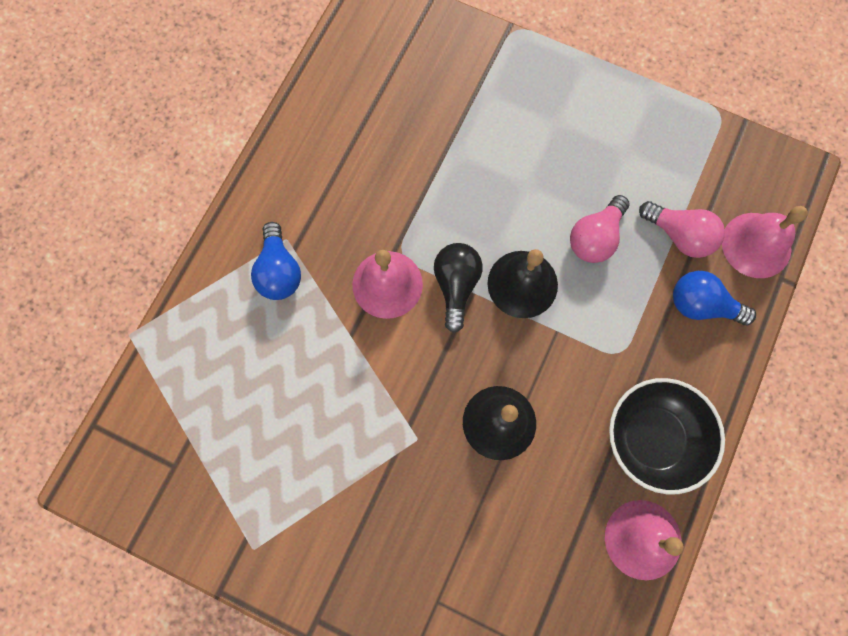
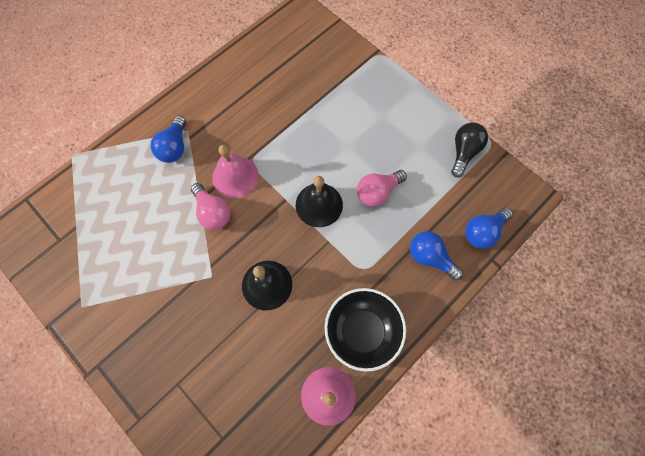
camera: 20 degrees right, 5 degrees down
black light bulb [434,243,483,333] -> black light bulb moved to [451,122,488,177]
pink light bulb [639,201,725,258] -> pink light bulb moved to [191,183,231,230]
pink bell [722,206,808,278] -> blue light bulb [465,208,513,249]

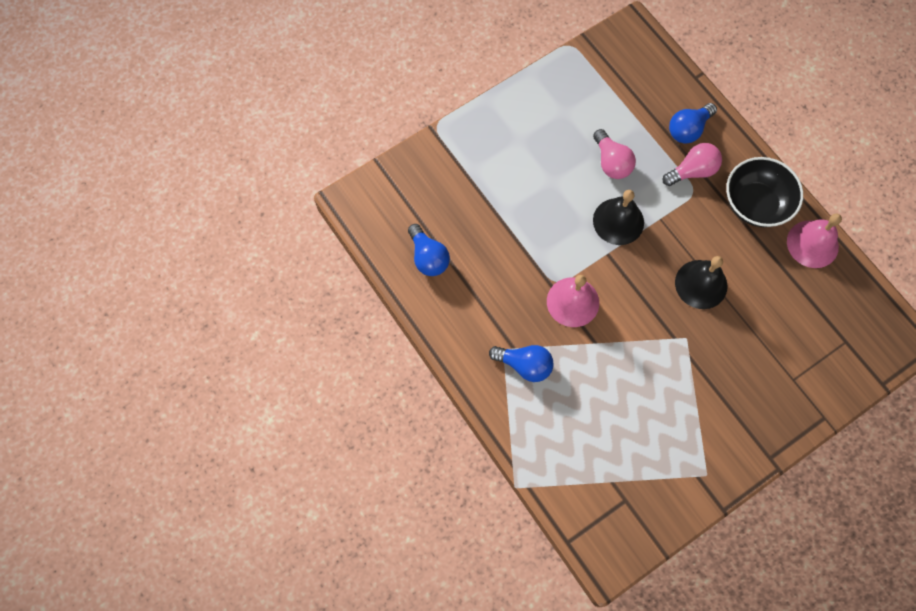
camera: 80 degrees left, 0 degrees up
pink light bulb [191,183,231,230] -> pink light bulb moved to [663,143,722,186]
black light bulb [451,122,488,177] -> none
blue light bulb [465,208,513,249] -> blue light bulb moved to [408,224,450,276]

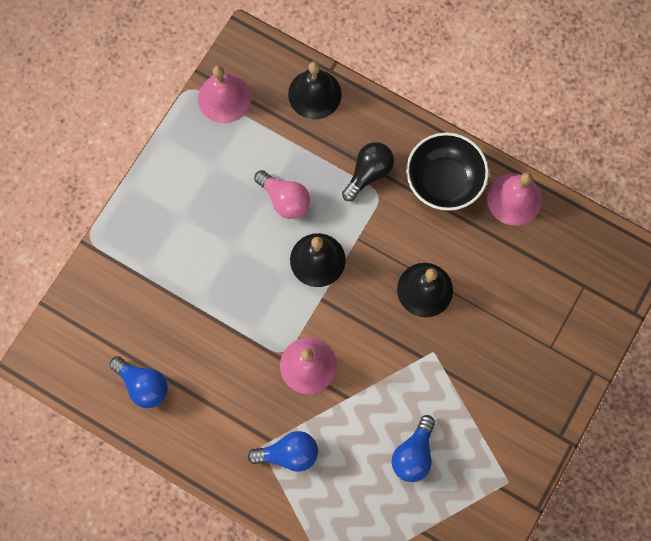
camera: 25 degrees left, 5 degrees up
pink light bulb [663,143,722,186] -> black light bulb [342,142,394,201]
blue light bulb [669,103,717,144] -> blue light bulb moved to [392,415,435,482]
none -> pink bell [198,66,252,123]
none -> black bell [288,61,342,119]

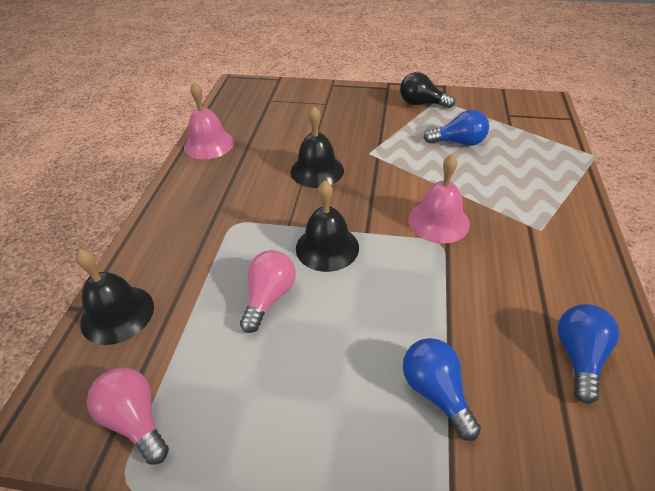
camera: 110 degrees left, 30 degrees down
pink bell [198,66,252,123] -> pink light bulb [87,367,169,465]
blue light bulb [248,431,318,472] -> blue light bulb moved to [403,338,481,441]
black light bulb [342,142,394,201] -> black light bulb moved to [400,72,455,108]
black bowl [406,132,489,211] -> none

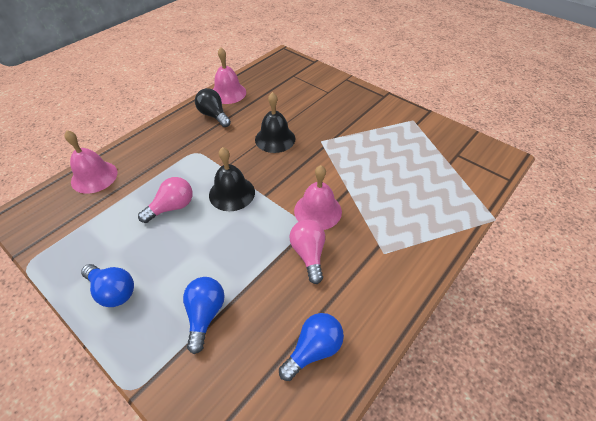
camera: 30 degrees right, 5 degrees up
black bell [76,249,154,345] -> pink bell [64,130,118,194]
pink light bulb [87,367,169,465] -> pink light bulb moved to [289,220,325,284]
black light bulb [400,72,455,108] -> black light bulb moved to [195,88,231,127]
blue light bulb [424,110,489,146] -> blue light bulb moved to [81,264,134,307]

